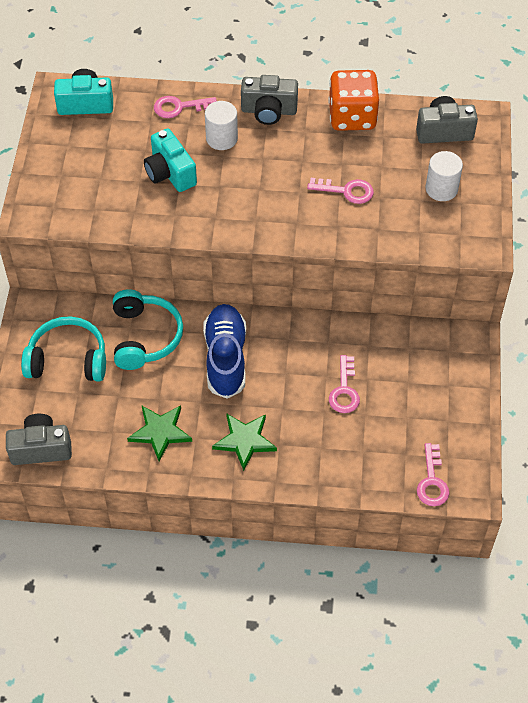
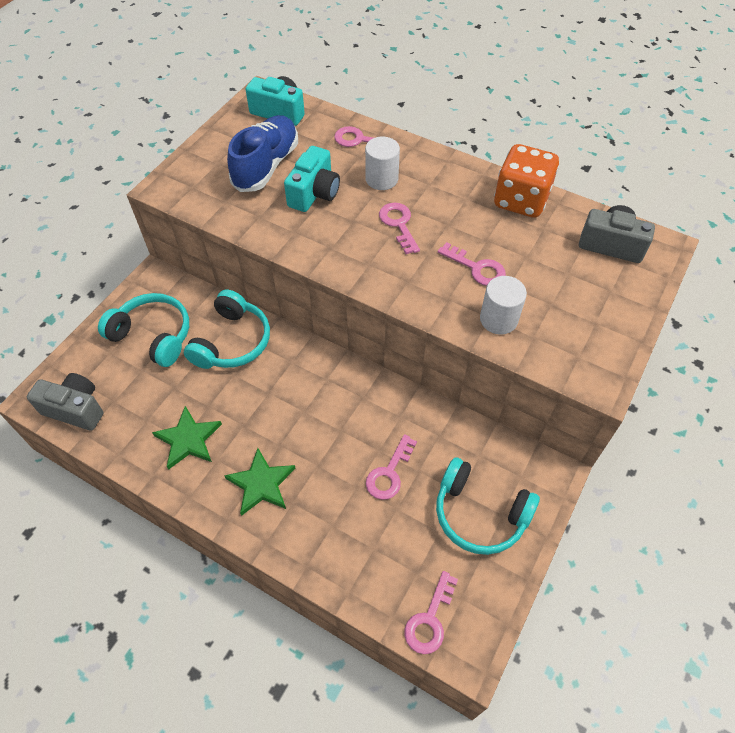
camera: 25 degrees right, 0 degrees up
turquoise camera [144,128,197,192] -> turquoise camera turned 150 degrees counterclockwise [284,146,340,212]
blue shoe [203,304,246,399] -> blue shoe moved to [227,115,298,192]
grey camera [241,75,298,125] -> none
white cylinder [425,151,463,201] -> white cylinder moved to [480,276,527,334]
none -> pink key [379,203,420,254]
none -> turquoise headphones [436,457,540,555]

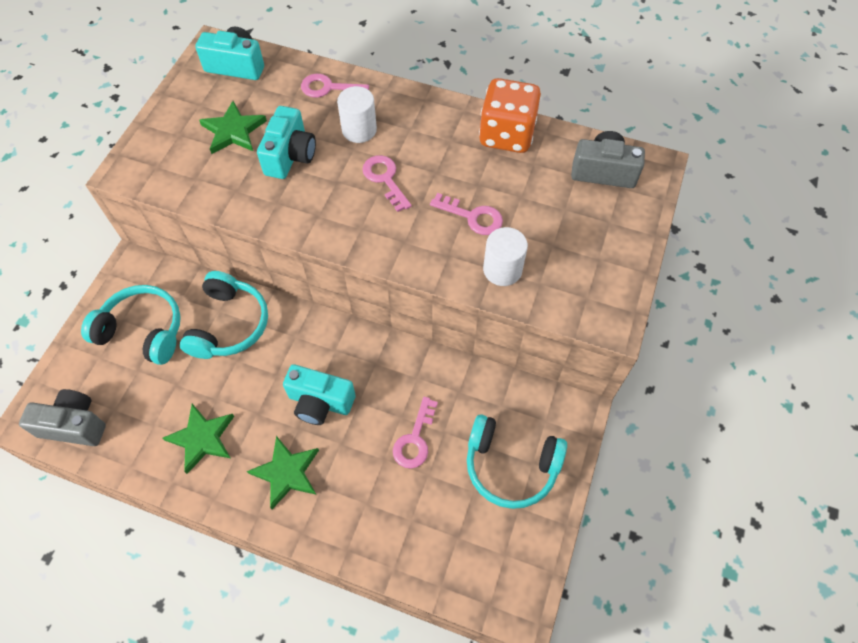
camera: 10 degrees left, 5 degrees up
blue shoe [227,115,298,192] -> green star [199,101,267,154]
pink key [404,571,458,654] -> none
none -> turquoise camera [283,364,356,425]

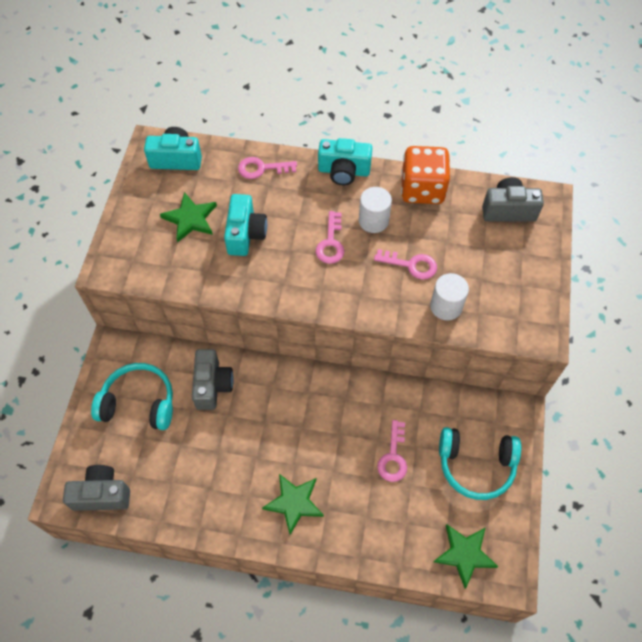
camera: 10 degrees left, 0 degrees up
green star [163,404,234,474] -> green star moved to [434,524,498,589]
turquoise headphones [180,271,268,359] -> grey camera [192,349,234,410]
turquoise camera [283,364,356,425] -> turquoise camera moved to [318,138,372,185]
white cylinder [337,86,377,143] -> white cylinder moved to [359,187,392,233]
pink key [362,155,412,212] -> pink key turned 135 degrees counterclockwise [316,211,344,264]

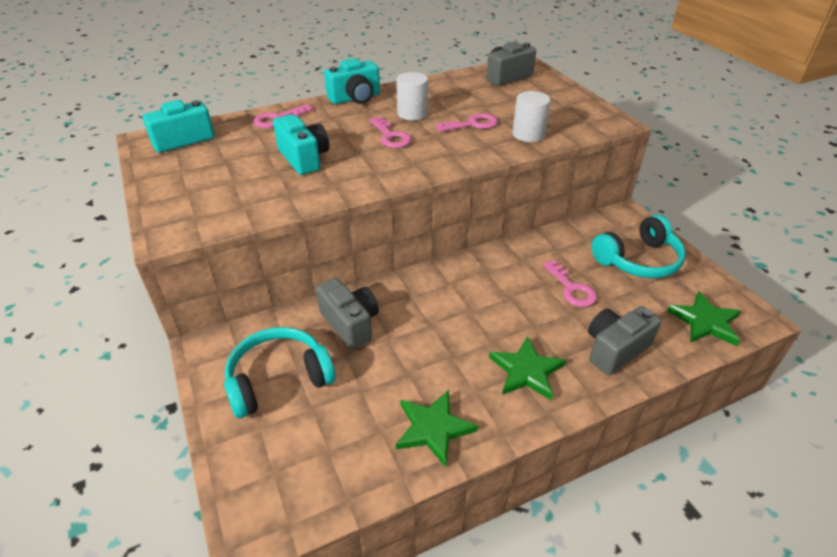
camera: 35 degrees left, 20 degrees down
grey camera [63,465,130,511] -> grey camera moved to [588,306,661,375]
green star [160,192,217,242] -> green star moved to [396,390,478,467]
orange dice [401,146,450,204] -> none

